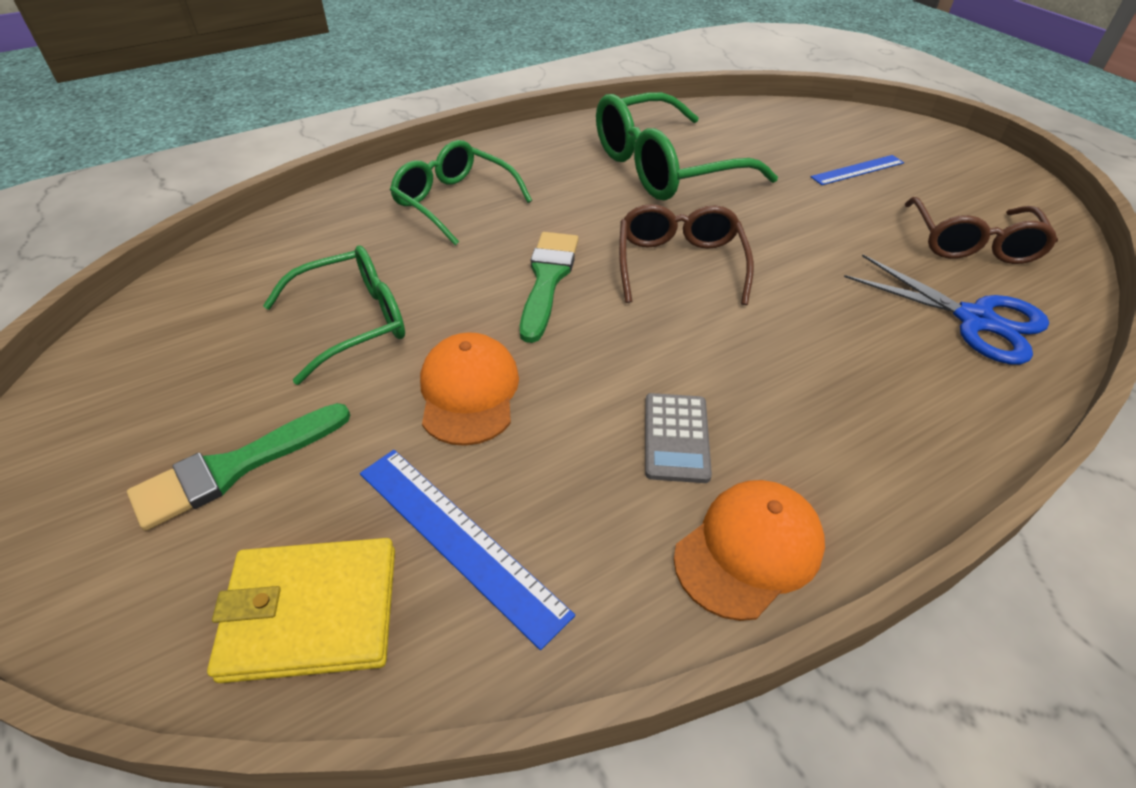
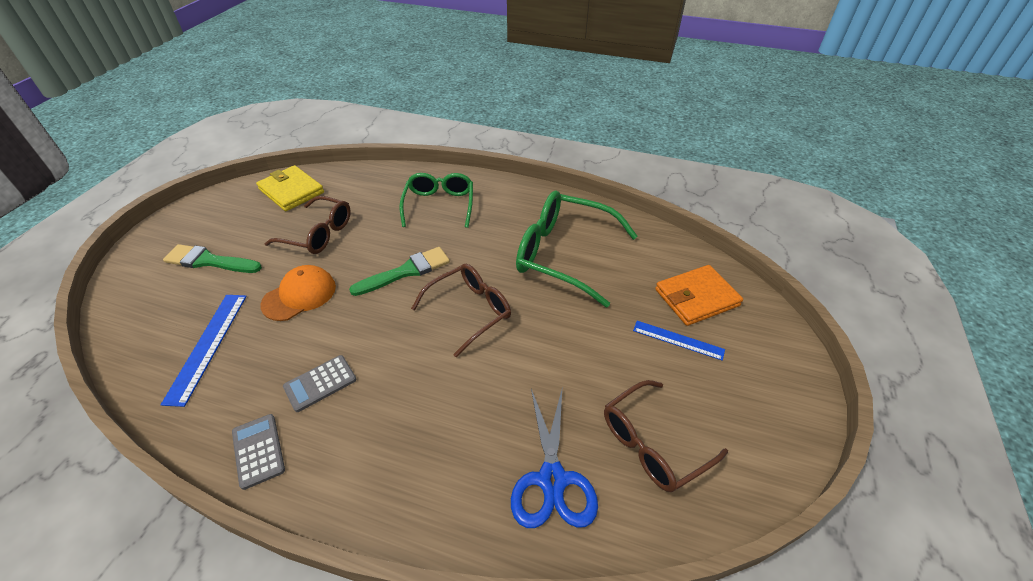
camera: 50 degrees right, 0 degrees up
yellow wallet [207,538,395,683] -> yellow wallet moved to [256,165,324,211]
green glasses [263,245,405,385] -> brown glasses [264,196,351,254]
orange cap [674,480,825,621] -> grey calculator [232,414,285,490]
none -> orange wallet [655,265,743,326]

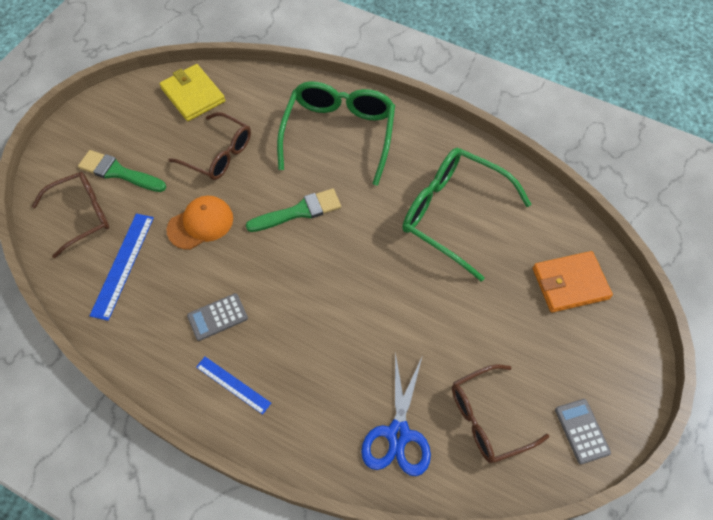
camera: 10 degrees right, 15 degrees up
grey calculator [232,414,285,490] -> grey calculator moved to [555,399,611,464]
green glasses [400,173,473,228] -> green glasses [277,81,395,186], size x1.52
brown glasses [411,264,511,357] -> brown glasses moved to [32,172,109,258]
blue ruler [633,321,725,361] -> blue ruler moved to [196,357,271,415]

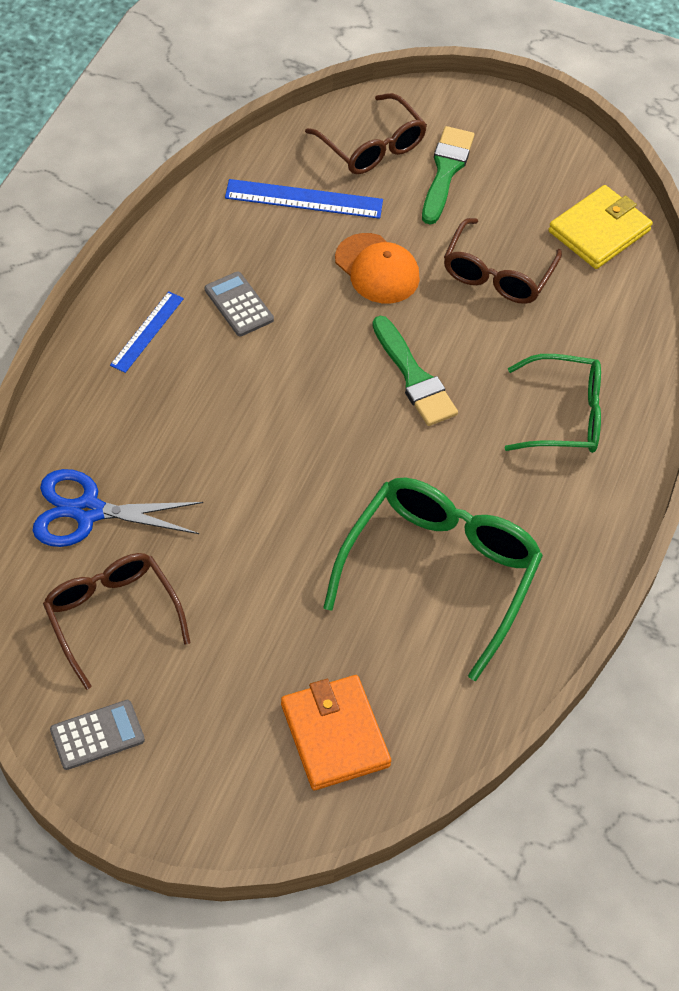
camera: 80 degrees right, 5 degrees down
green glasses [277,81,395,186] -> green glasses [505,354,601,453], size x0.66

